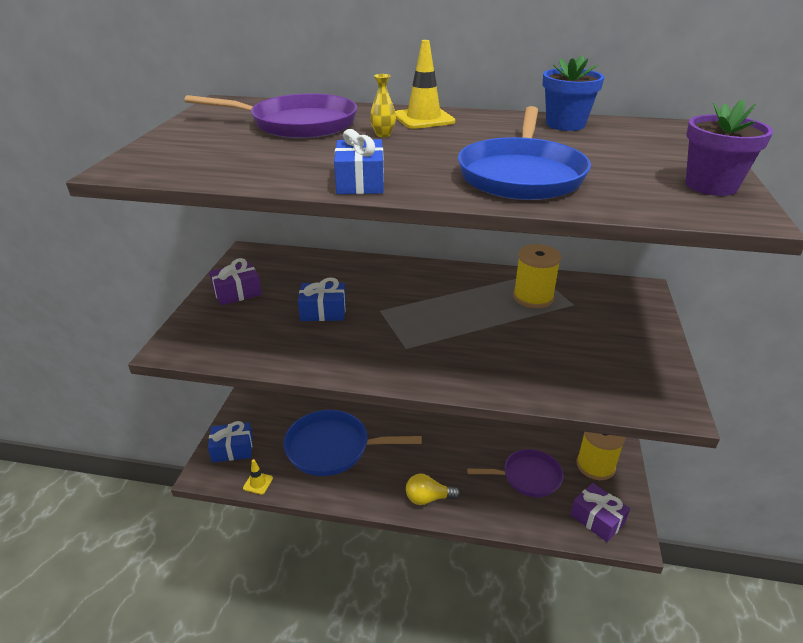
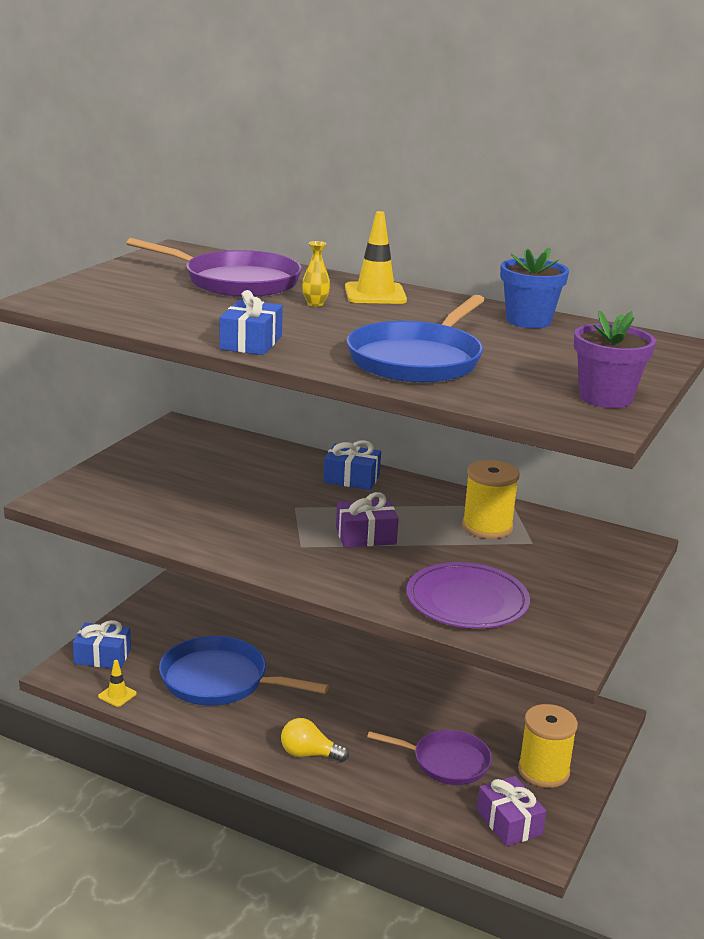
camera: 15 degrees right, 10 degrees down
purple gift [209,258,262,305] -> purple gift moved to [336,492,399,547]
blue gift [298,278,346,321] -> blue gift moved to [323,440,381,490]
none -> purple plate [406,562,530,629]

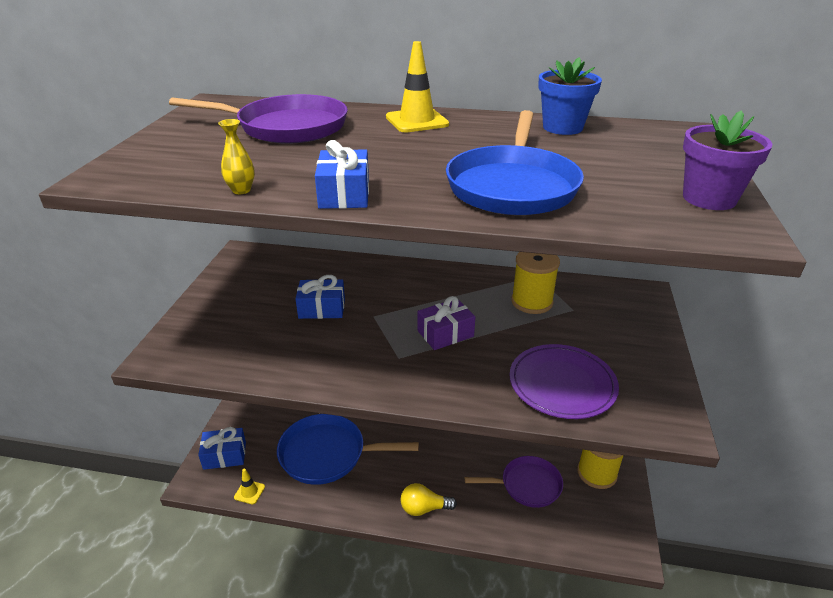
camera: 15 degrees left, 10 degrees up
yellow vase [302,241,330,307] -> yellow vase moved to [218,119,255,194]
blue gift [323,440,381,490] -> blue gift moved to [295,275,345,319]
purple gift [477,776,546,847] -> none

